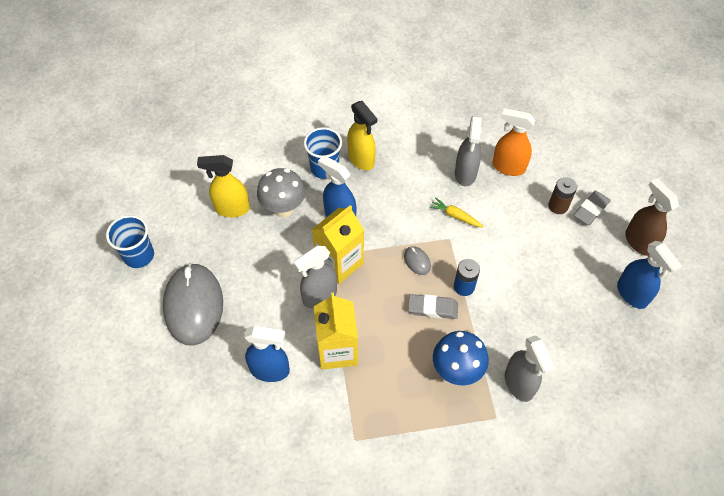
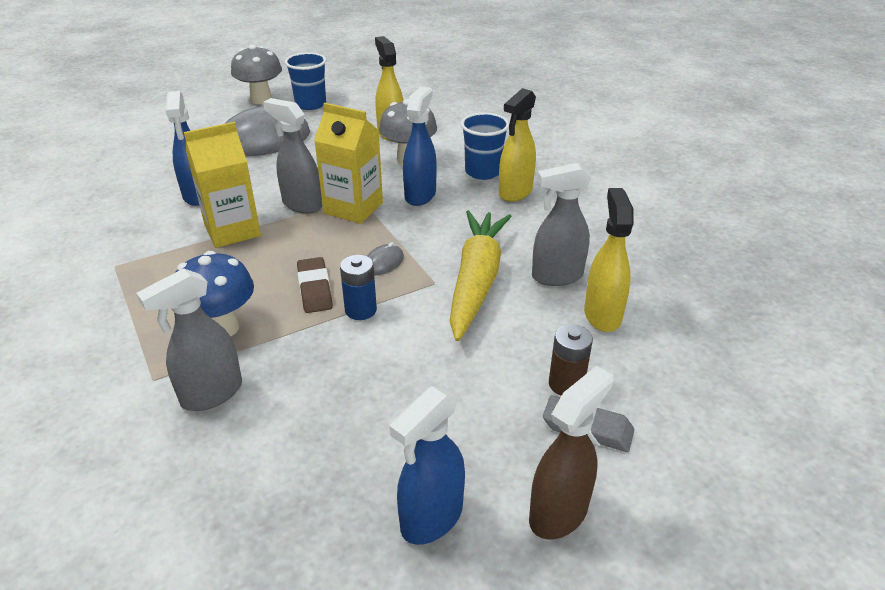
camera: 70 degrees right, 20 degrees down
grey eraser [408,294,458,319] -> brown eraser [297,257,333,313]
yellow carrot [429,197,484,227] -> yellow carrot [450,210,512,341], size x2.35
orange spray bottle [492,108,535,176] -> yellow spray bottle [584,188,634,332]
none -> grey mushroom [231,44,282,104]

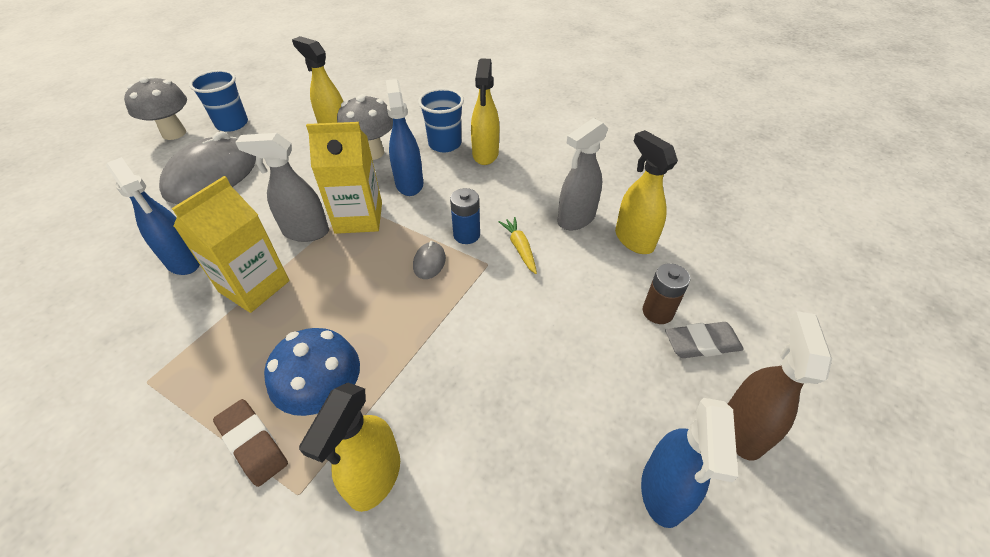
camera: 30 degrees left, 10 degrees up
grey spray bottle [136,268,242,411] -> yellow spray bottle [299,383,400,512]
brown eraser [297,257,333,313] -> brown eraser moved to [213,399,288,487]
blue battery [340,255,377,320] -> blue battery moved to [450,188,480,244]
yellow carrot [450,210,512,341] -> yellow carrot [498,217,537,274], size x0.42

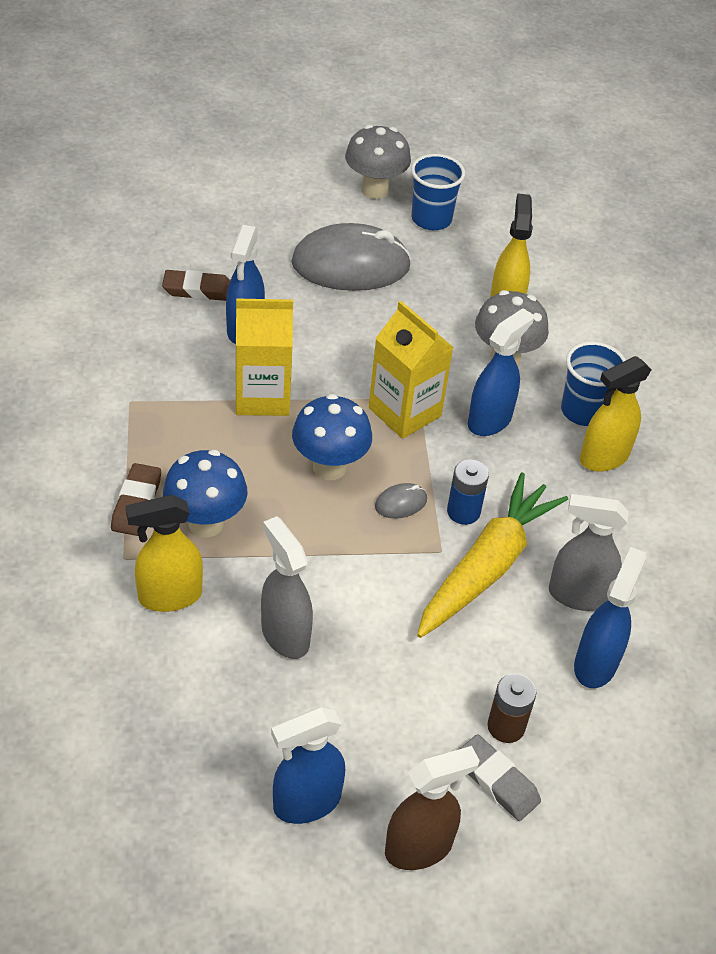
camera: 50 degrees right, 0 degrees up
grey spray bottle [235,133,329,242] -> grey spray bottle moved to [261,516,313,659]
yellow carrot [498,217,537,274] -> yellow carrot [417,472,568,638], size x2.35
yellow spray bottle [615,130,678,254] -> blue spray bottle [574,547,646,688]
none -> brown eraser [162,270,230,301]
none -> blue mushroom [292,394,372,480]

